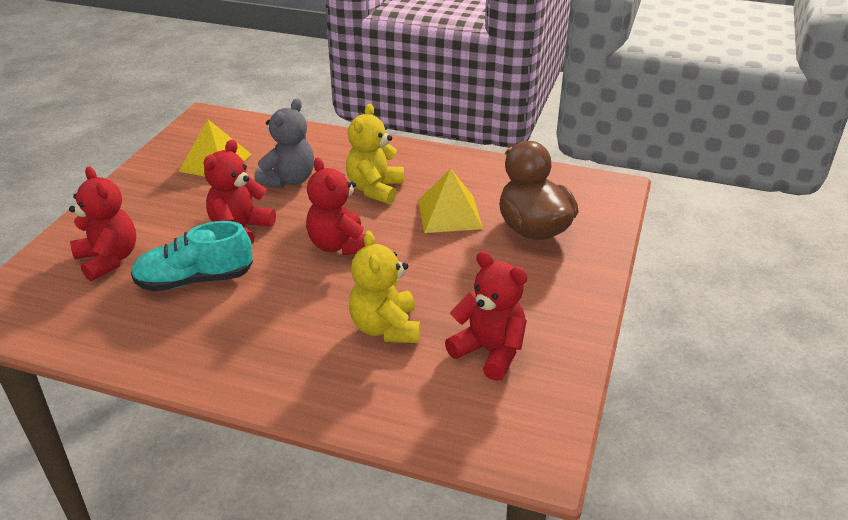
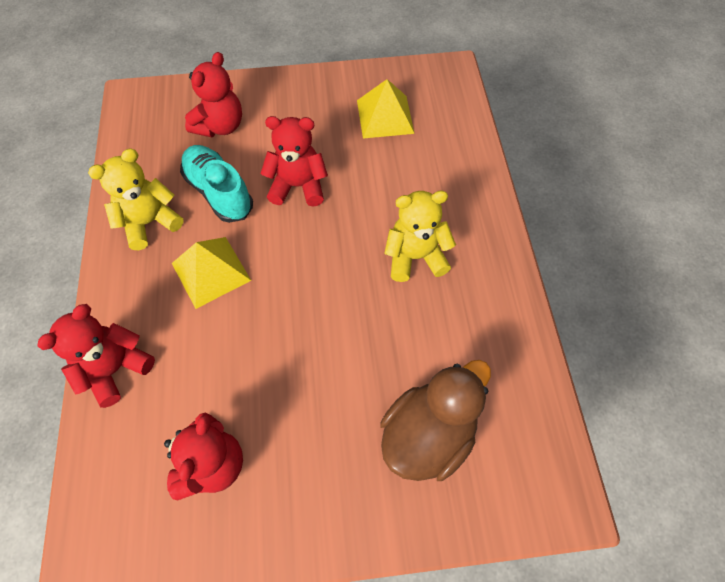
camera: 65 degrees right, 25 degrees up
grey teddy bear [254,98,314,188] -> none
red teddy bear [306,158,365,255] -> red teddy bear moved to [37,304,155,408]
yellow teddy bear [349,231,420,343] -> yellow teddy bear moved to [88,149,184,250]
yellow pyramid [418,169,483,233] -> yellow pyramid moved to [172,237,251,309]

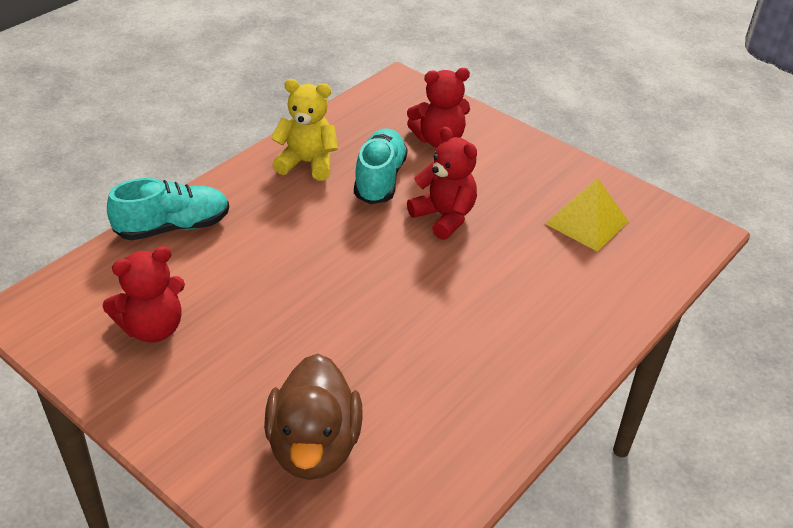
camera: 45 degrees right, 20 degrees down
red teddy bear [37,304,155,408] -> turquoise shoe [107,178,229,240]
yellow pyramid [172,237,251,309] -> none
brown duck [381,360,491,481] -> brown duck turned 90 degrees clockwise [264,354,363,480]
yellow teddy bear [385,191,456,282] -> none

